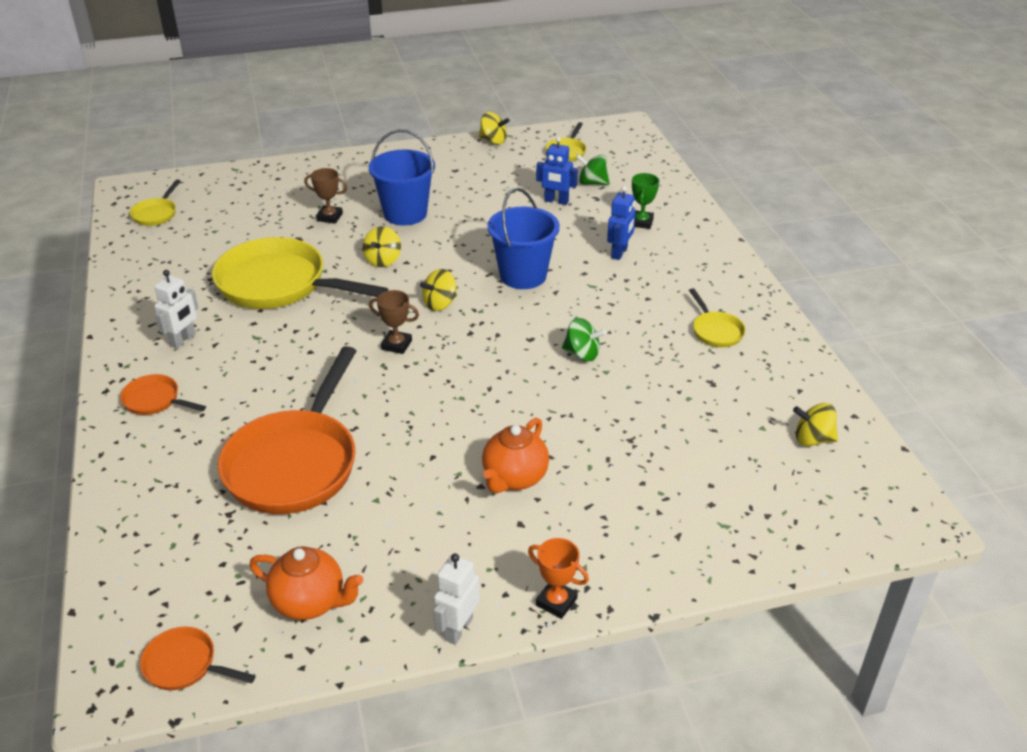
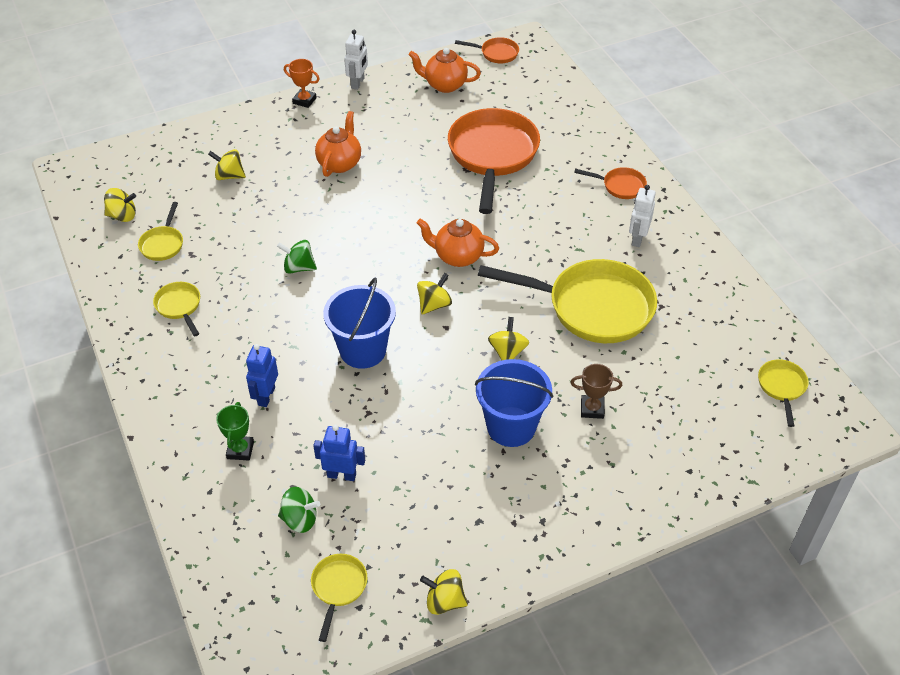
camera: 170 degrees right, 10 degrees up
brown trophy [369,290,419,354] -> orange teapot [417,219,499,267]
none -> yellow pan [138,202,183,261]
none -> yellow spinning top [208,149,246,180]

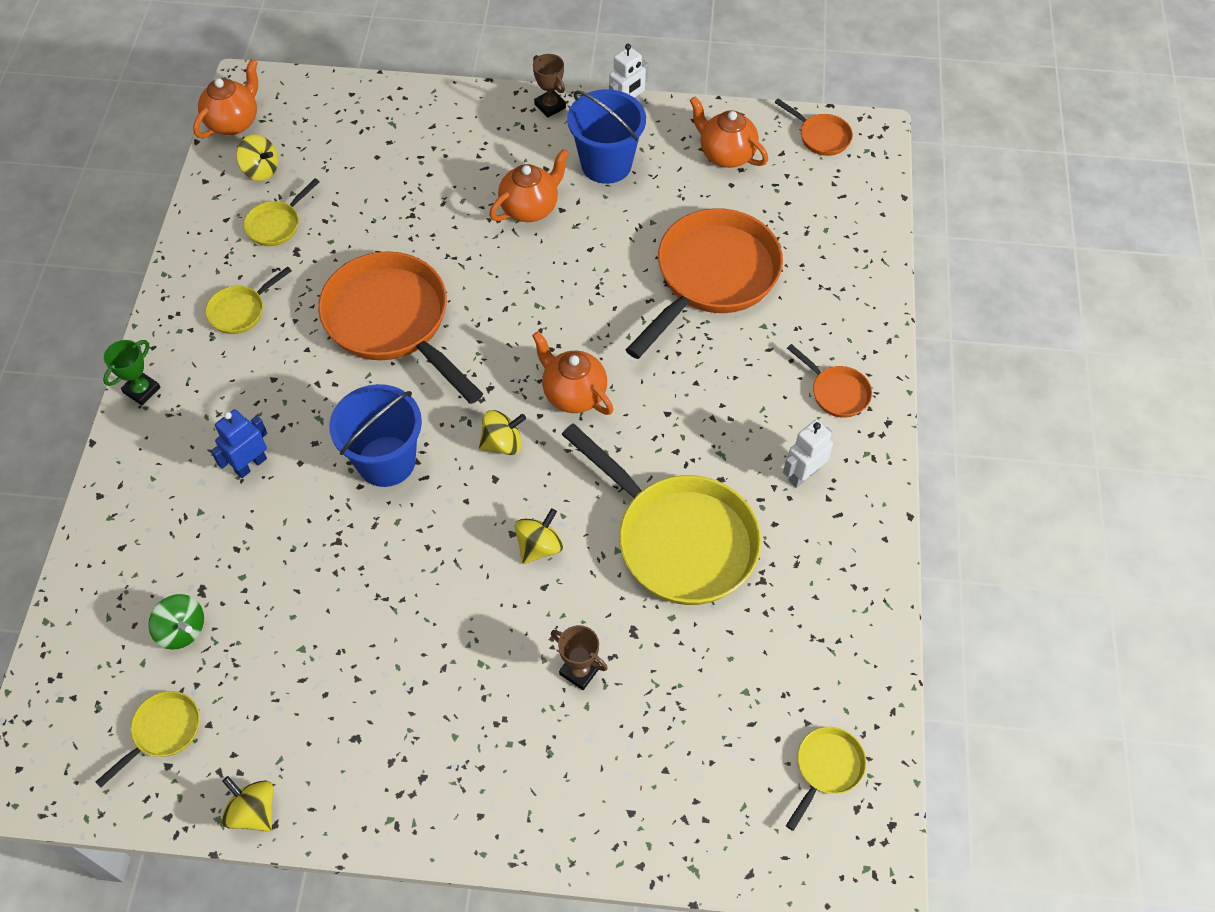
camera: 30 degrees right, 10 degrees up
yellow pan [153,282,200,336] -> yellow pan turned 135 degrees counterclockwise [206,267,292,334]
yellow spinning top [208,149,246,180] -> none
green trophy [216,402,254,460] -> green trophy moved to [103,340,161,405]
green spinning top [277,240,317,274] -> orange pan [318,251,483,404]
orange trophy [284,59,320,108] -> brown trophy [533,54,566,118]
blue robot [313,425,365,481] -> none
blue bucket [475,359,553,447] -> blue bucket moved to [567,89,646,184]
none -> orange teapot [193,59,258,138]

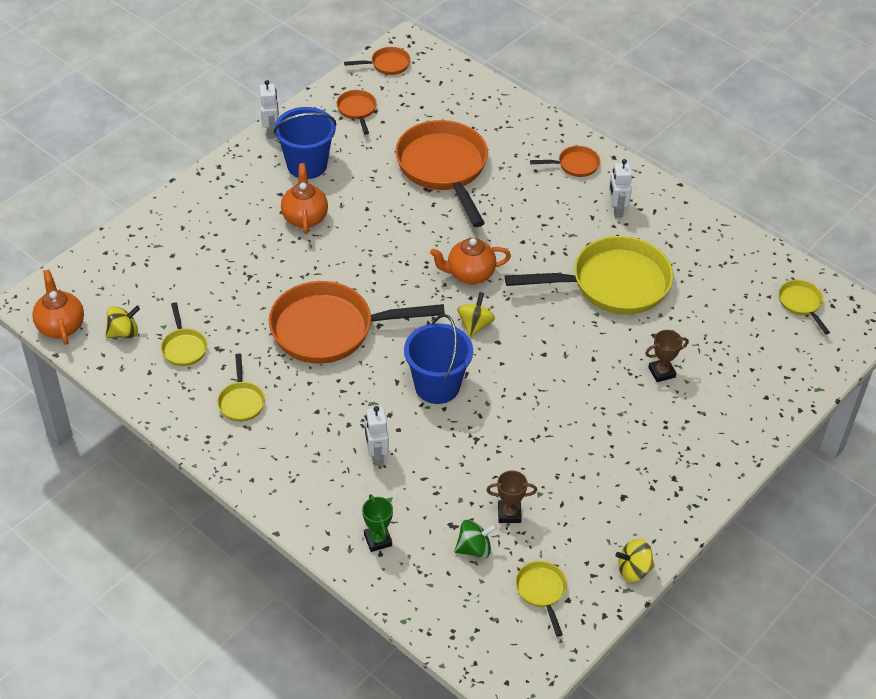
camera: 55 degrees left, 10 degrees down
green trophy [103,340,161,405] -> green trophy moved to [362,494,393,552]
blue robot [211,409,267,478] -> white robot [365,406,389,466]
yellow spinning top [515,508,563,564] -> none
brown trophy [533,54,566,118] -> brown trophy moved to [486,470,537,523]
orange teapot [690,96,768,168] -> orange pan [336,90,376,135]

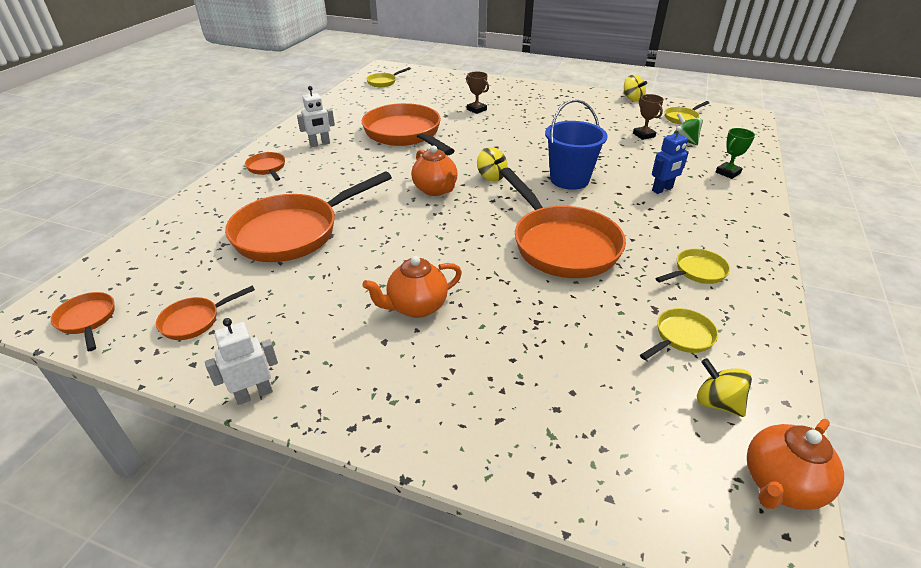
camera: 110 degrees left, 10 degrees down
blue bucket [273,107,336,179] -> none
white robot [365,406,389,466] -> blue robot [652,126,689,194]
yellow spinning top [458,292,495,337] -> yellow spinning top turned 120 degrees counterclockwise [477,147,508,182]
yellow pan [505,236,673,315] -> orange pan [361,103,454,155]

